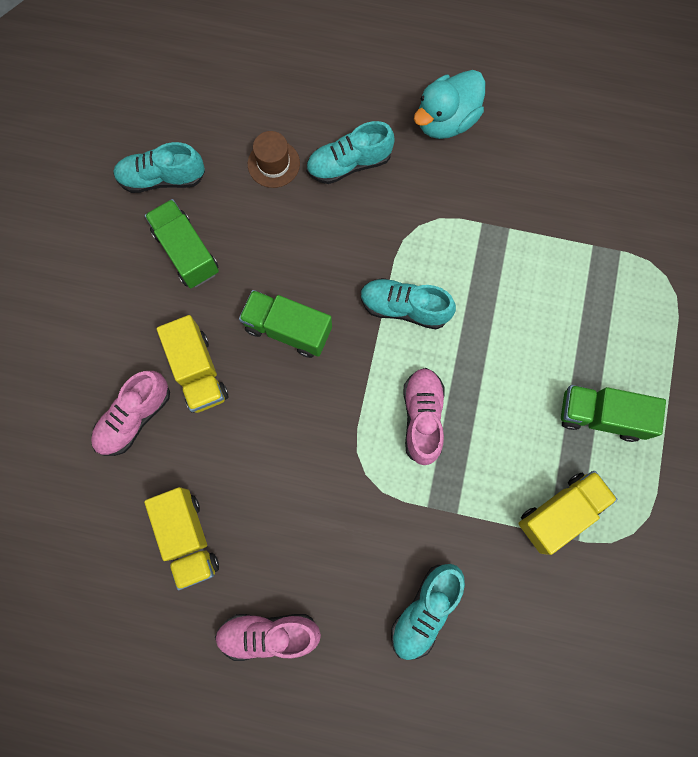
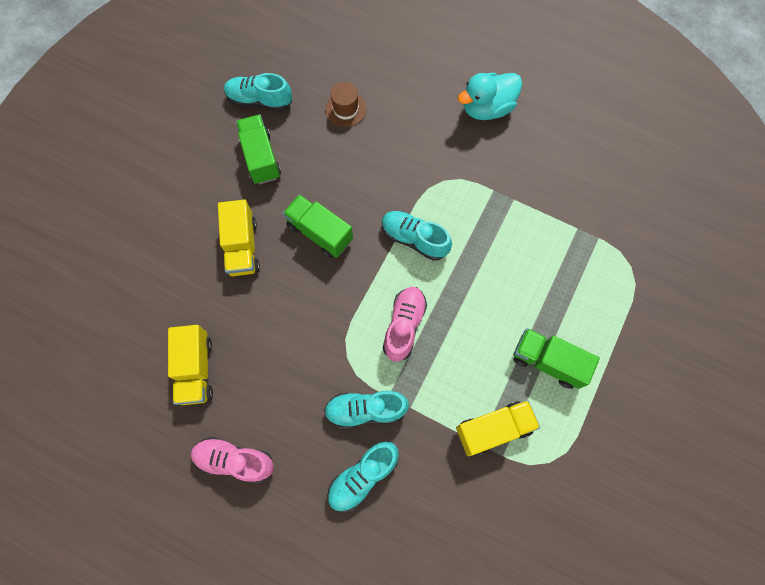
camera: 15 degrees right, 5 degrees down
pink shoe [91,371,170,456] -> none
turquoise shoe [306,121,395,184] -> turquoise shoe moved to [324,391,409,429]

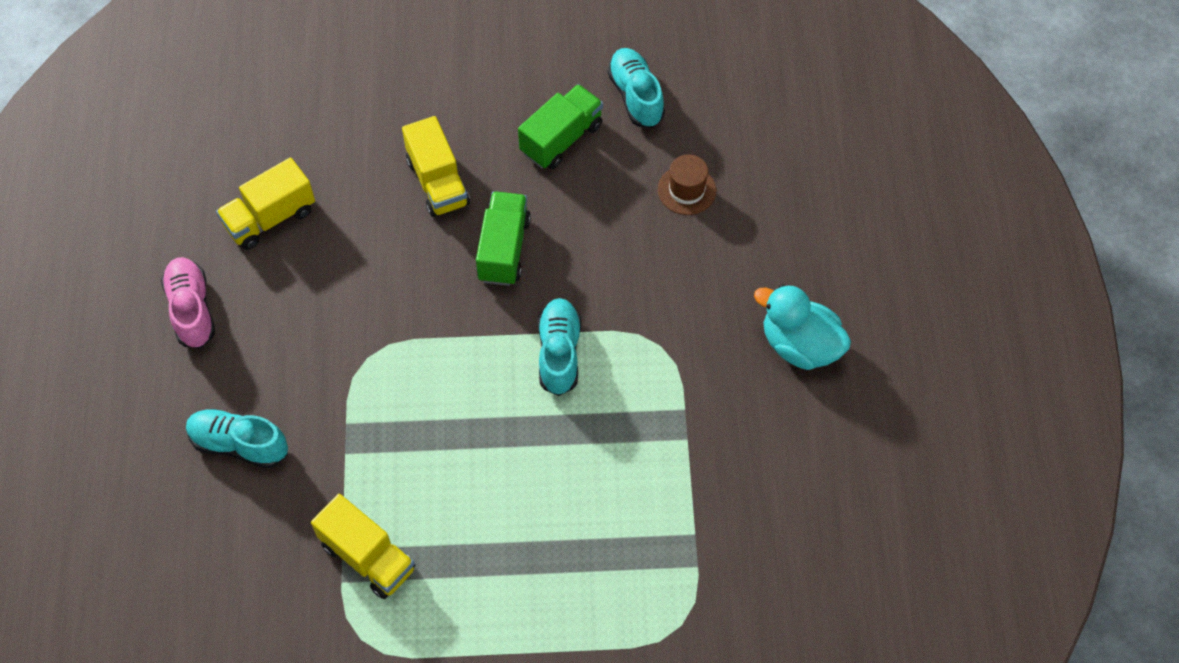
camera: 60 degrees right, 10 degrees down
yellow truck [218,199,260,276] -> yellow truck turned 75 degrees counterclockwise [402,116,470,217]
turquoise shoe [324,391,409,429] -> none
pink shoe [383,287,427,362] -> none
green truck [514,328,600,389] -> none

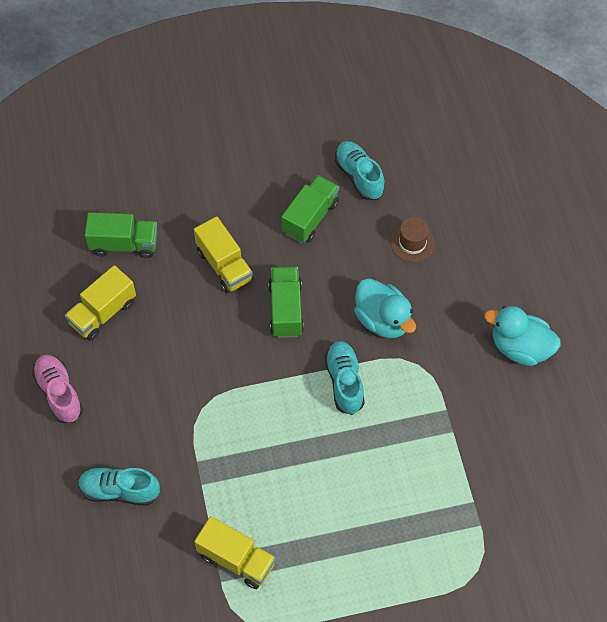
camera: 10 degrees left, 0 degrees up
none -> green truck [85,212,158,258]
none -> turquoise duck [354,279,416,338]

